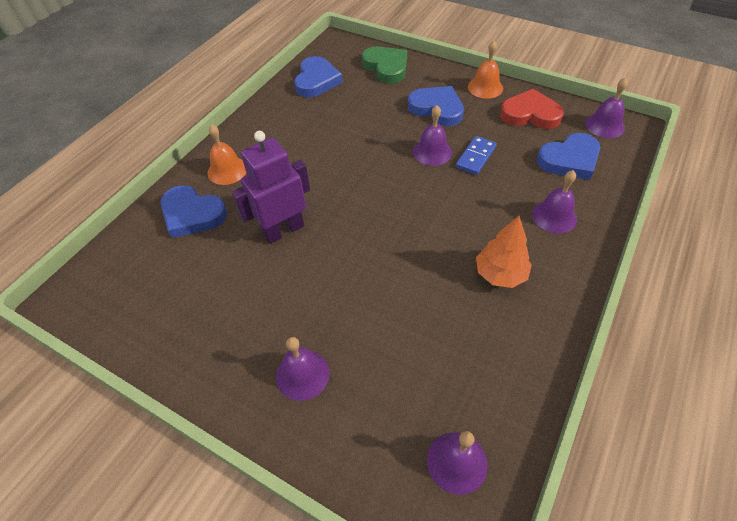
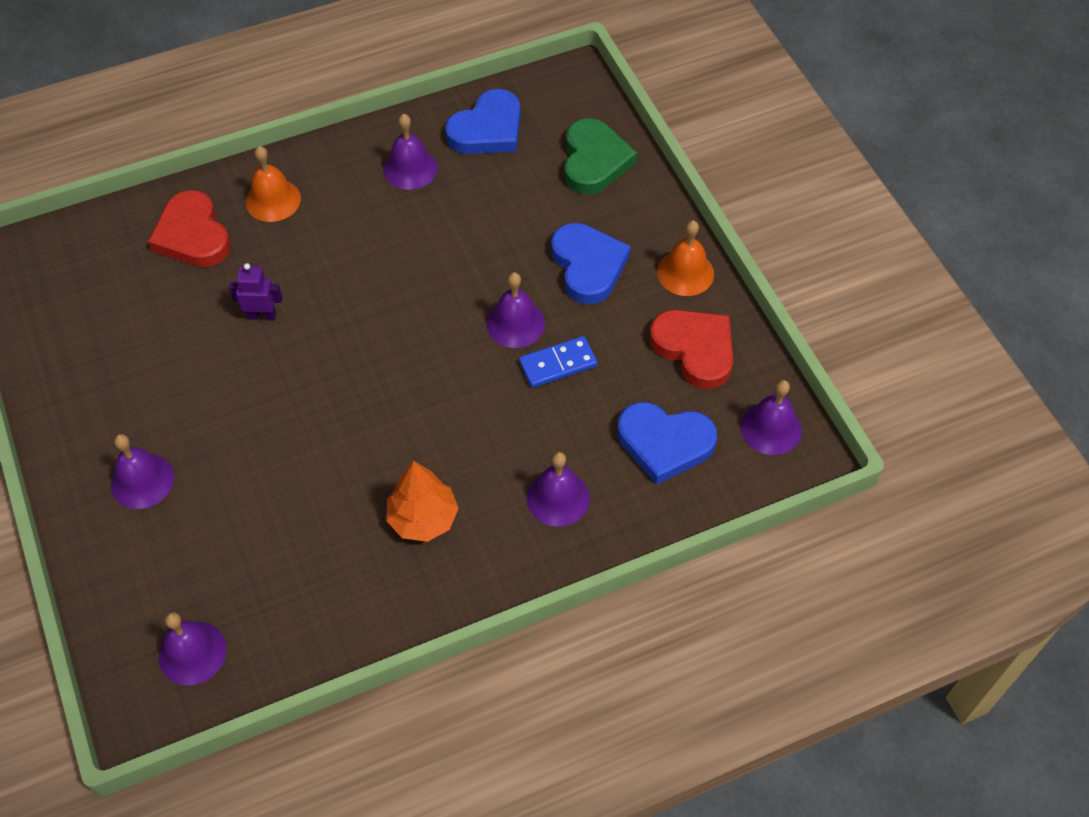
camera: 35 degrees right, 5 degrees up
blue heart [161,185,227,238] -> red heart [148,190,231,267]
purple robot [232,131,310,244] -> purple robot [229,263,282,321], size x0.51
none -> purple bell [383,114,438,190]

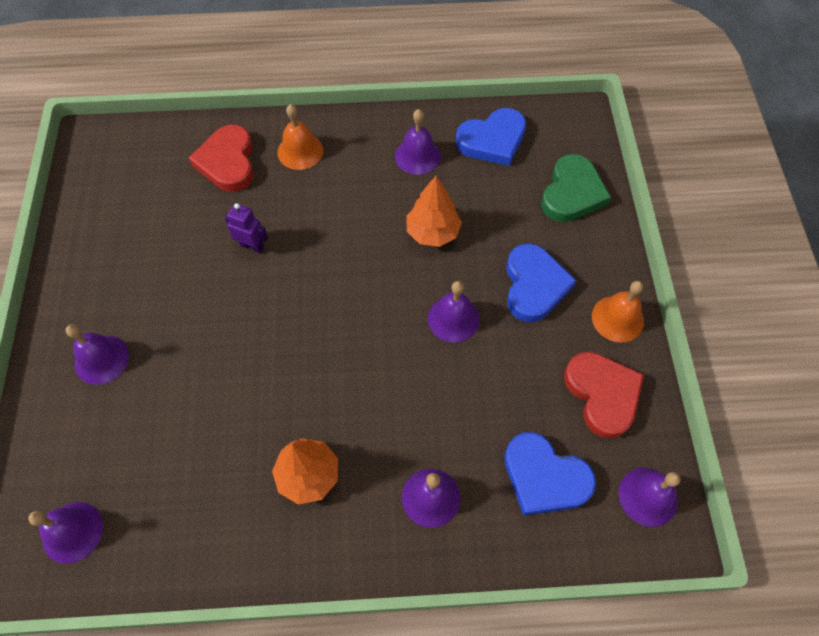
camera: 20 degrees right, 5 degrees up
blue domino [519,336,598,388] -> none
none -> orange tree [406,176,462,247]

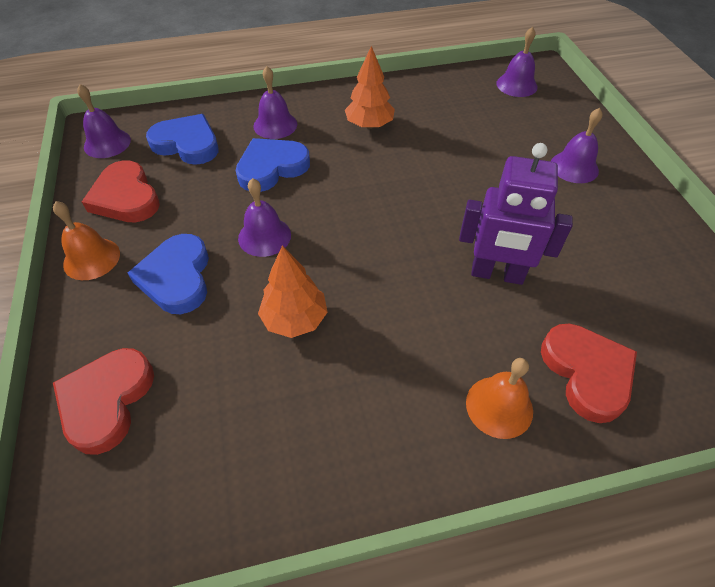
camera: 170 degrees right, 10 degrees down
purple robot [225,203,268,253] -> purple robot [459,143,573,285], size x1.95
purple bell [395,109,441,175] -> none
blue heart [456,108,526,166] -> blue heart moved to [236,138,310,192]
green heart [541,154,611,222] -> red heart [53,348,154,455]

